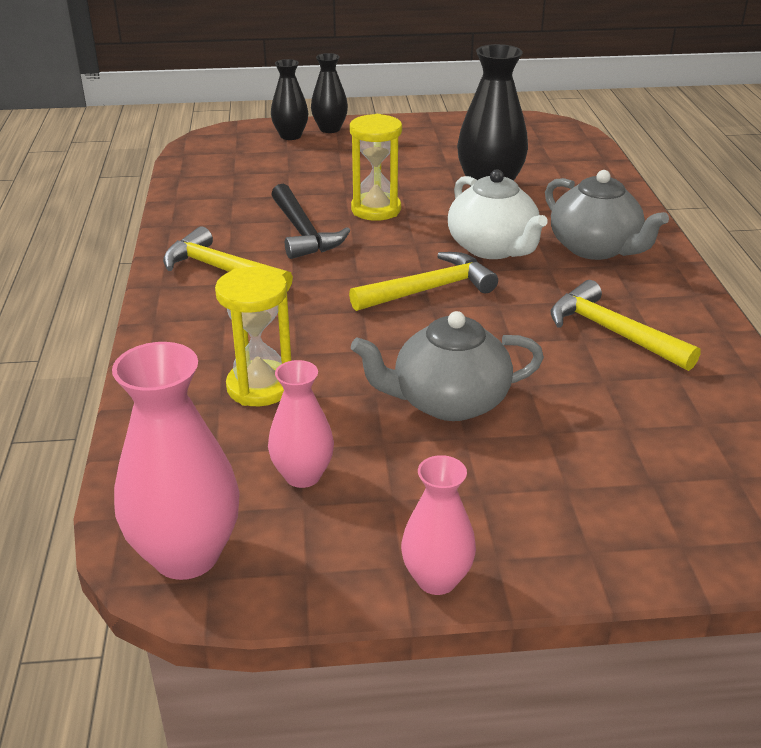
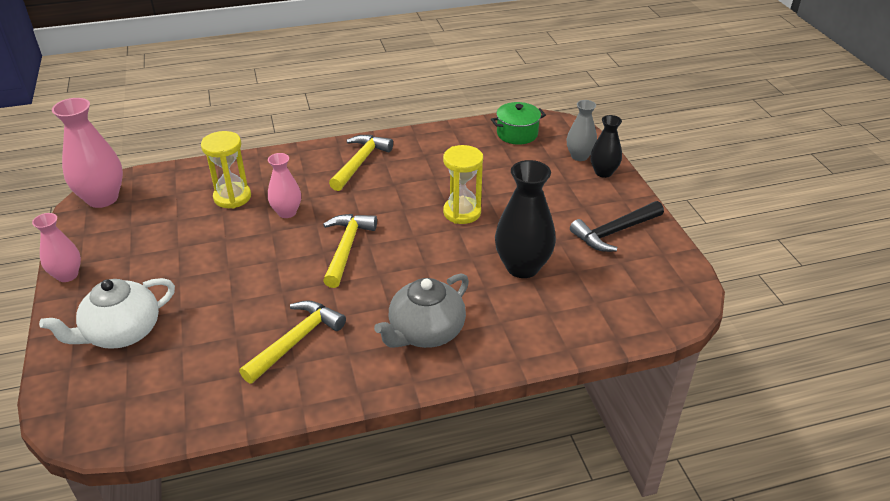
camera: 80 degrees right, 5 degrees up
pink vase [268,360,334,488] -> pink vase moved to [268,153,301,218]
black vase [271,59,308,140] -> grey vase [567,100,597,161]
black hammer [271,184,351,259] -> black hammer moved to [570,201,664,252]
yellow hammer [349,252,498,311] -> yellow hammer turned 135 degrees counterclockwise [323,214,377,288]
grey teapot [351,311,544,421] -> none
white teapot [448,169,548,259] -> white teapot moved to [39,278,175,349]
none -> green pot [491,102,546,145]

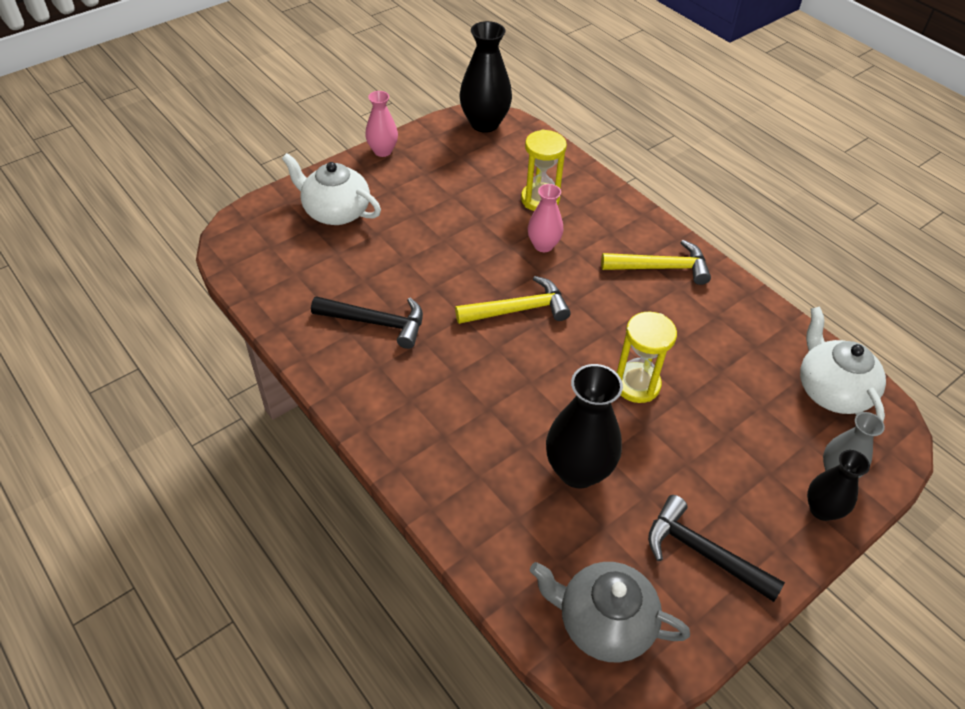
camera: 65 degrees right, 10 degrees up
pink vase [52,98,123,208] -> black vase [459,21,512,133]
yellow hammer [239,300,346,384] -> black hammer [311,296,423,349]
grey teapot [374,273,469,348] -> grey teapot moved to [530,562,690,662]
green pot [491,102,546,145] -> white teapot [800,307,886,422]

